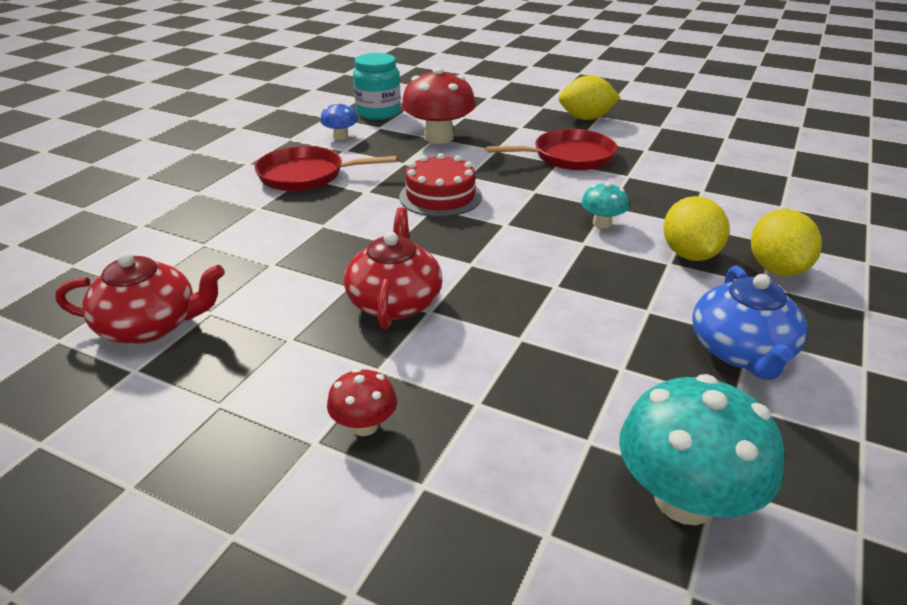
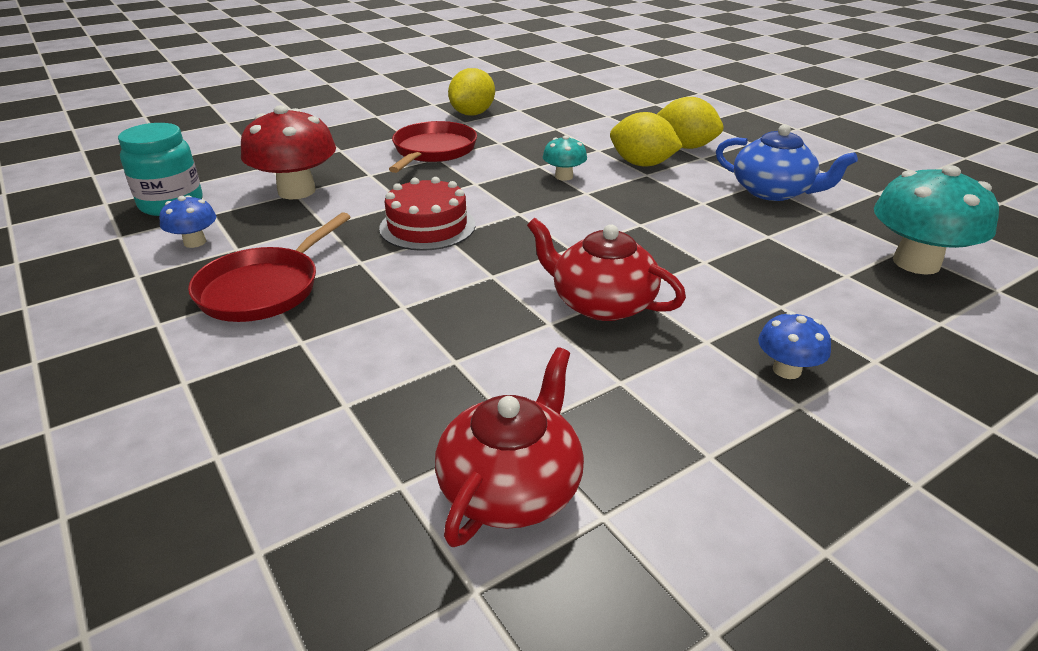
camera: 60 degrees left, 0 degrees up
red mushroom [327,368,397,436] -> blue mushroom [758,311,831,379]
yellow lemon [559,75,621,120] -> yellow lemon moved to [448,68,495,116]

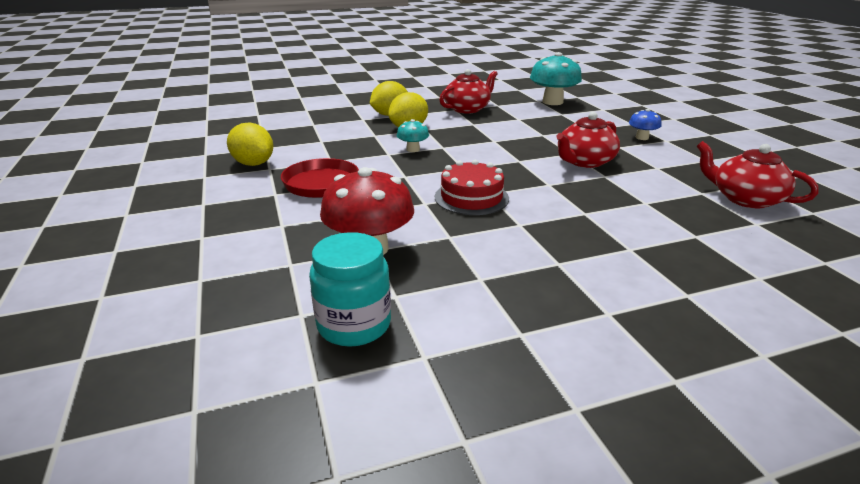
camera: 75 degrees left, 5 degrees down
blue mushroom [159,195,216,248] -> none
red pan [188,212,351,322] -> none
blue teapot [716,124,858,201] -> red teapot [439,69,498,114]

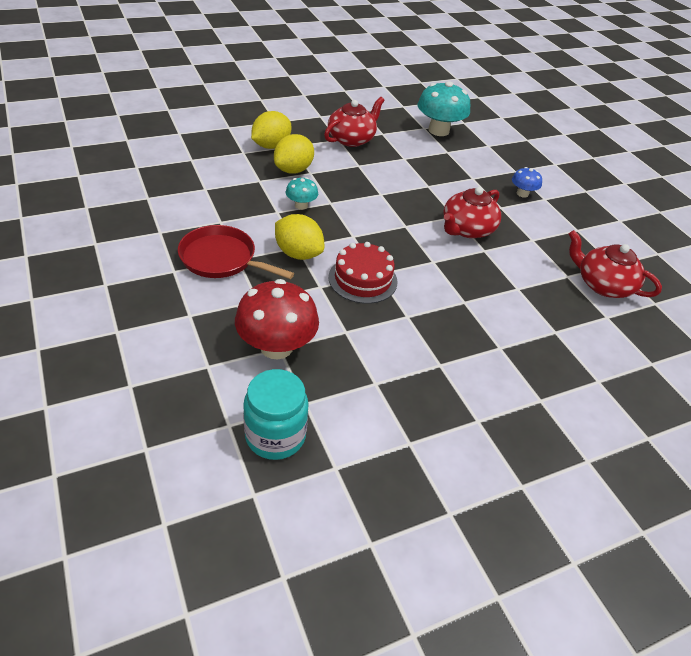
camera: 10 degrees left, 15 degrees up
yellow lemon [227,123,273,166] -> yellow lemon moved to [275,214,324,260]

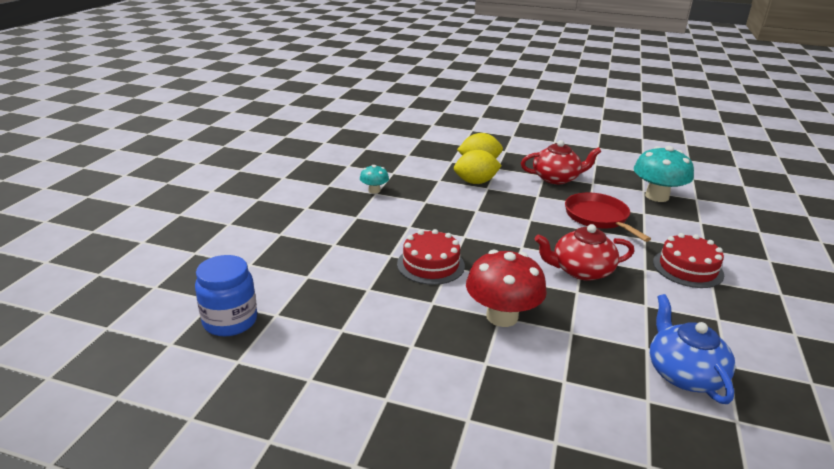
camera: 45 degrees right, 15 degrees down
red pan [178,225,294,279] -> red pan moved to [565,192,651,242]
red mushroom [235,279,319,360] -> red mushroom moved to [466,249,547,327]
turquoise jar [243,369,309,460] -> blue jar [195,255,257,336]
yellow lemon [275,214,324,260] -> none
turquoise mushroom [286,177,318,210] -> turquoise mushroom moved to [360,165,389,194]
blue mushroom [512,167,542,198] -> red cake [653,233,724,288]
red teapot [569,230,662,298] -> blue teapot [650,294,736,404]

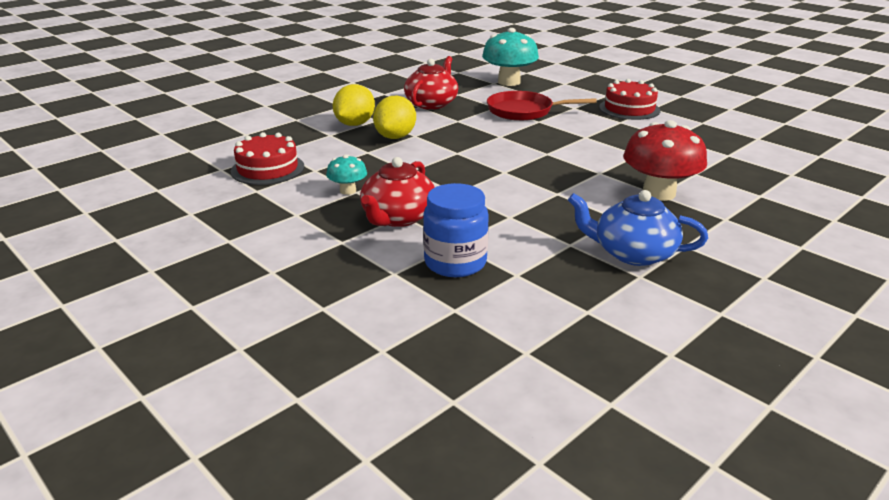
camera: 60 degrees left, 0 degrees up
blue jar [195,255,257,336] -> blue jar moved to [423,183,489,277]
red cake [397,229,465,285] -> red cake moved to [231,132,305,185]
red teapot [534,224,634,281] -> red teapot moved to [360,157,435,227]
blue teapot [650,294,736,404] -> blue teapot moved to [568,190,708,266]

